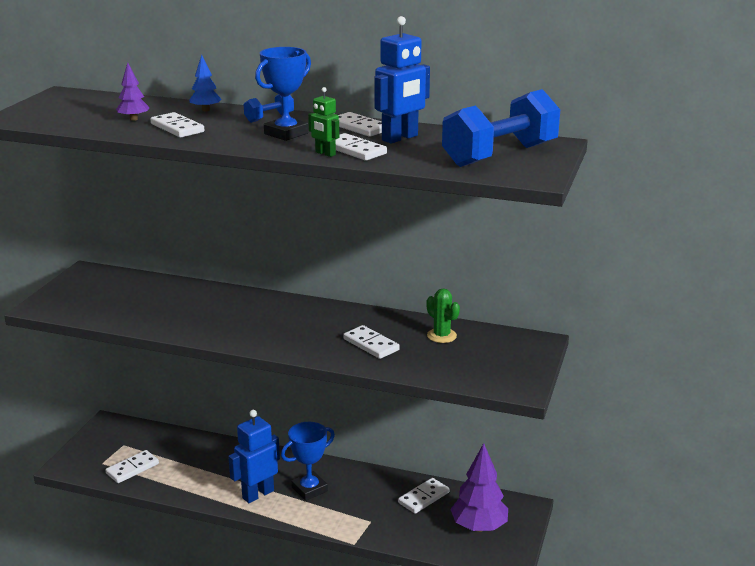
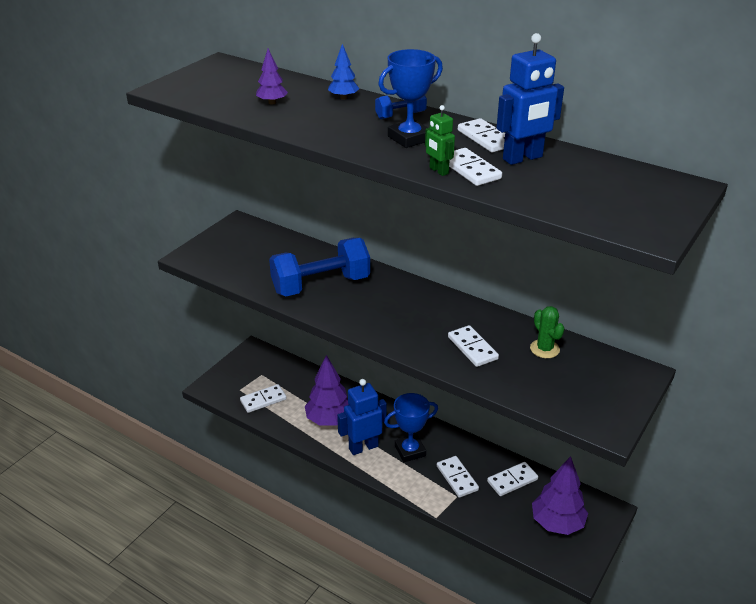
camera: 15 degrees right, 10 degrees up
white domino [151,112,204,137] -> white domino moved to [437,456,479,498]
blue dumbbell [442,89,560,167] -> blue dumbbell moved to [269,238,370,296]
none -> purple tree [305,355,349,426]

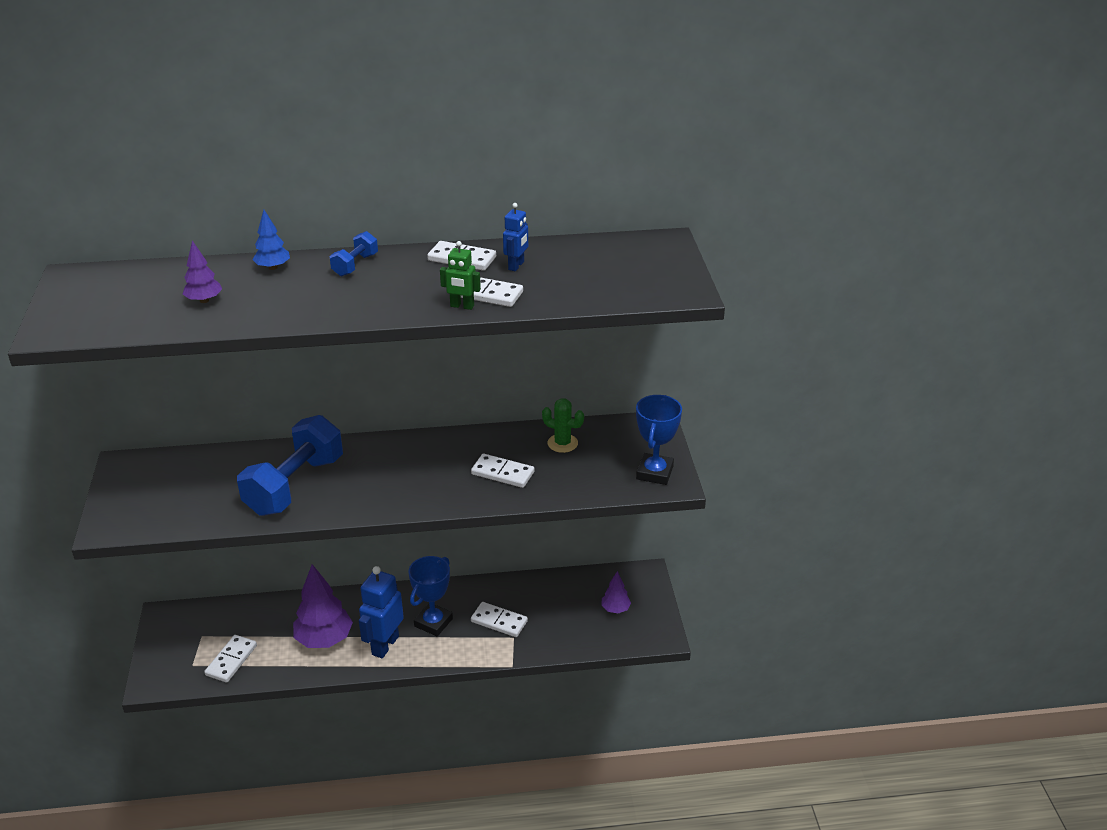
camera: 40 degrees left, 0 degrees up
blue trophy [378,49,443,148] -> blue trophy moved to [636,395,682,485]
white domino [487,462,538,496] -> none
blue robot [496,33,564,165] -> blue robot [503,203,528,271], size x0.54
purple tree [532,456,588,535] -> purple tree [601,571,631,613], size x0.52

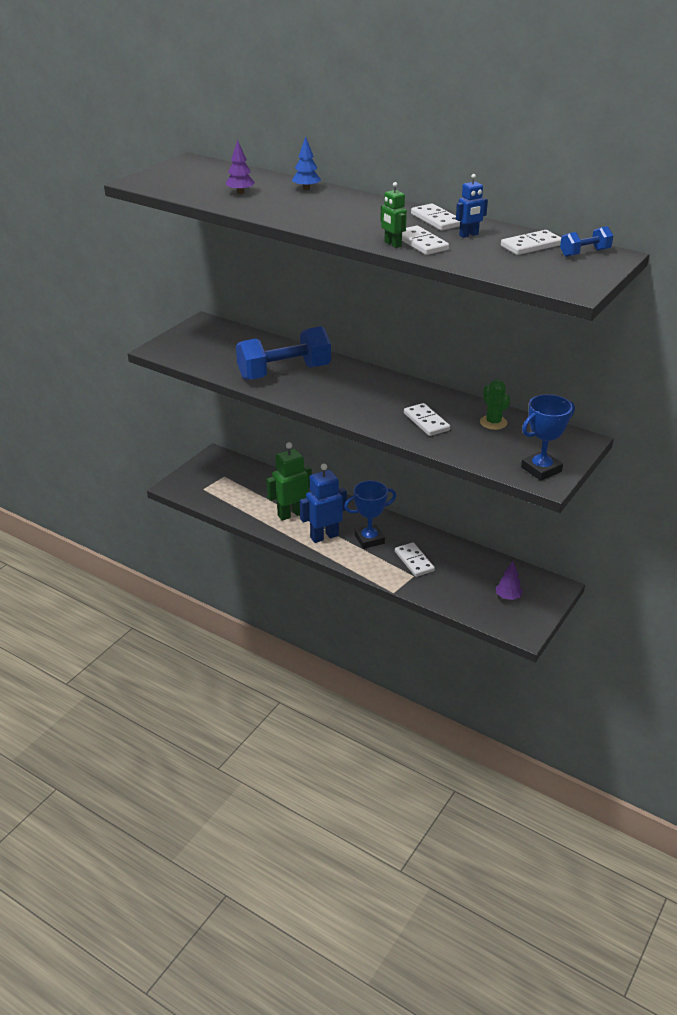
camera: 40 degrees right, 0 degrees up
white domino [204,635,257,683] -> white domino moved to [501,230,561,255]
purple tree [293,564,353,648] -> green robot [266,442,312,521]
blue dumbbell [330,231,378,277] -> blue dumbbell moved to [560,226,613,257]

